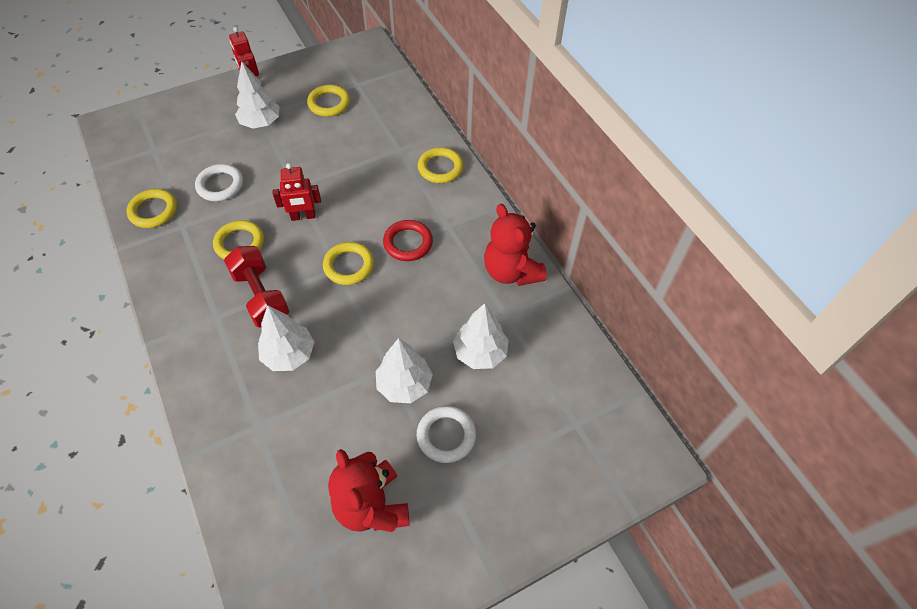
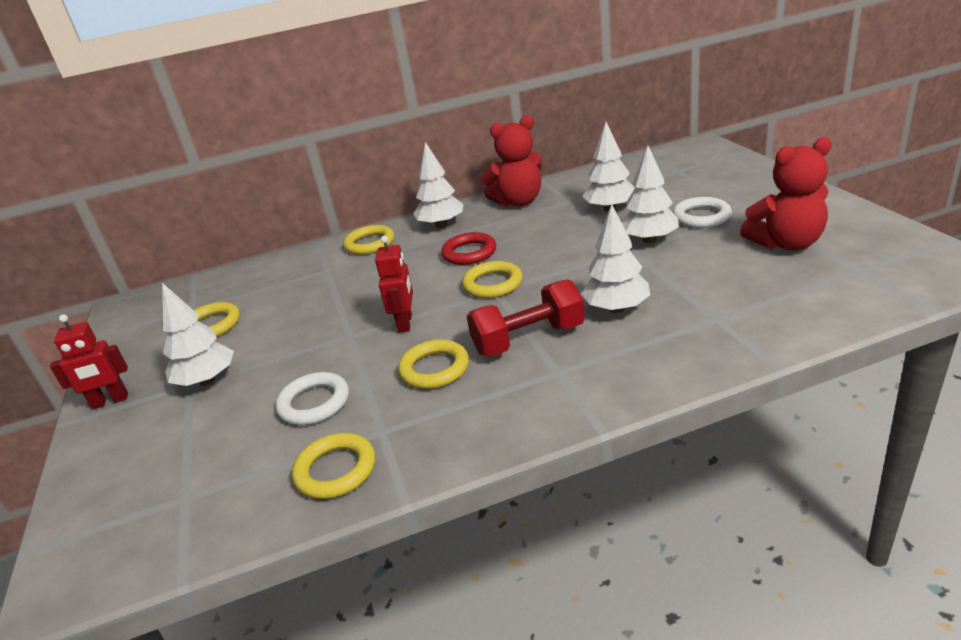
camera: 75 degrees left, 25 degrees down
none -> white tree [414,142,463,228]

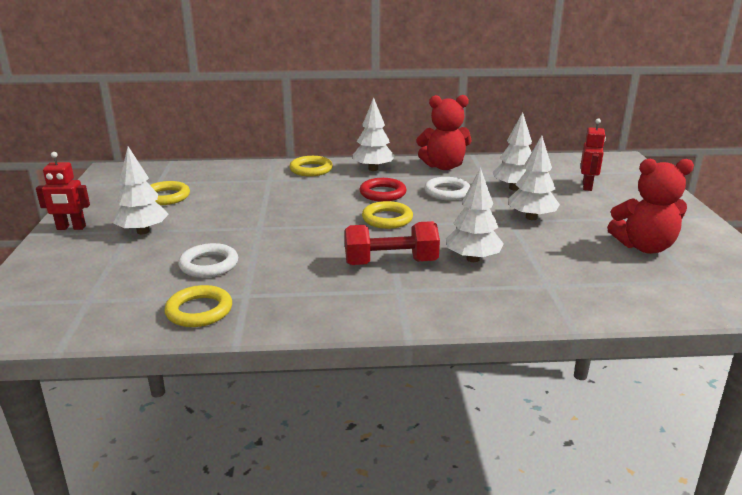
camera: 10 degrees right, 5 degrees down
red robot [375,236,413,333] -> red robot moved to [581,118,606,191]
yellow ring [398,339,469,389] -> none
white ring [673,197,732,228] -> white ring moved to [424,177,471,200]

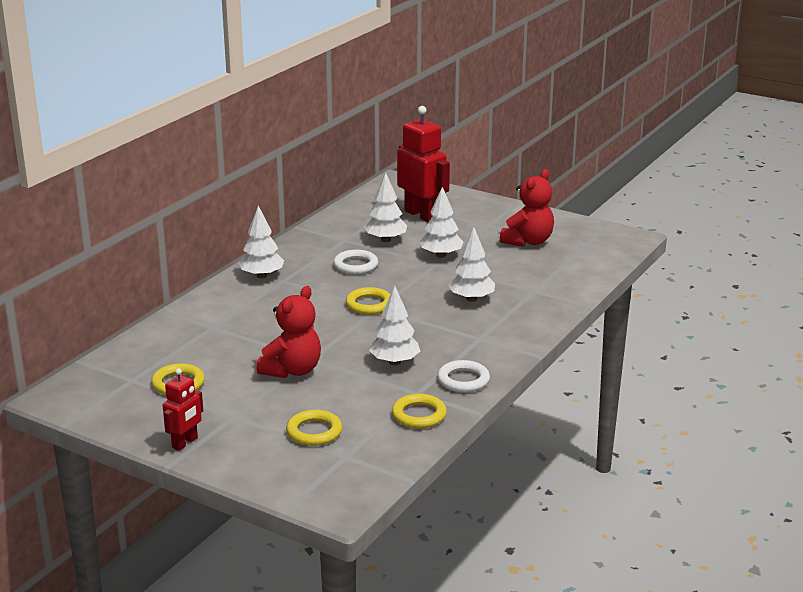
camera: 55 degrees left, 0 degrees up
white tree [113,147,169,234] -> white tree moved to [369,285,420,365]
white ring [178,243,238,278] -> white ring moved to [437,360,490,393]
yellow ring [289,156,333,176] -> yellow ring moved to [286,410,342,446]
red dumbbell [345,221,440,265] -> none
red ring [360,178,407,201] -> none
red teddy bear [416,95,471,170] -> red teddy bear moved to [257,286,321,378]
red robot [581,118,606,191] -> red robot [397,106,450,222], size x1.82

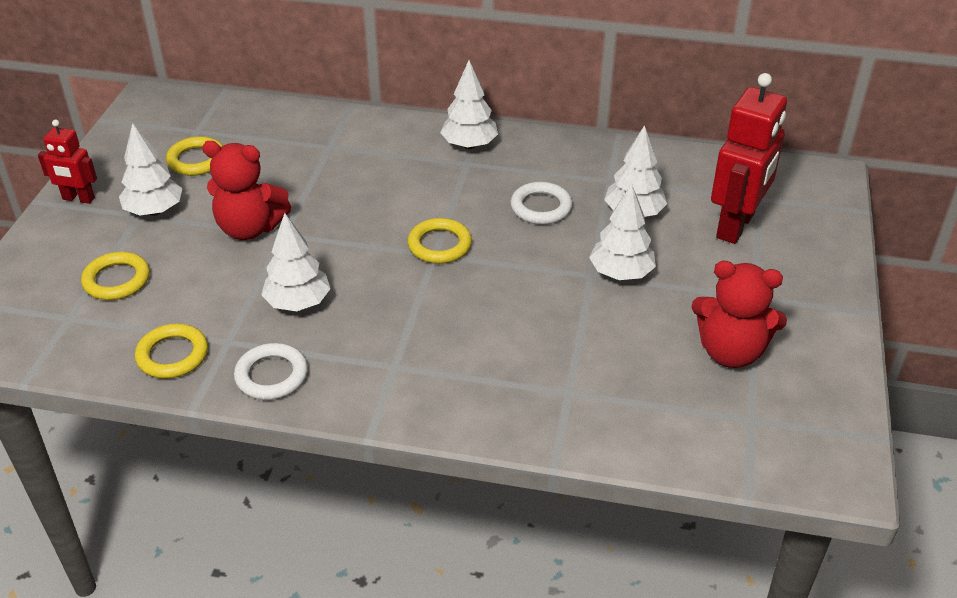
camera: 70 degrees right, 15 degrees up
white tree [449,227,495,302] -> white tree moved to [119,123,182,216]

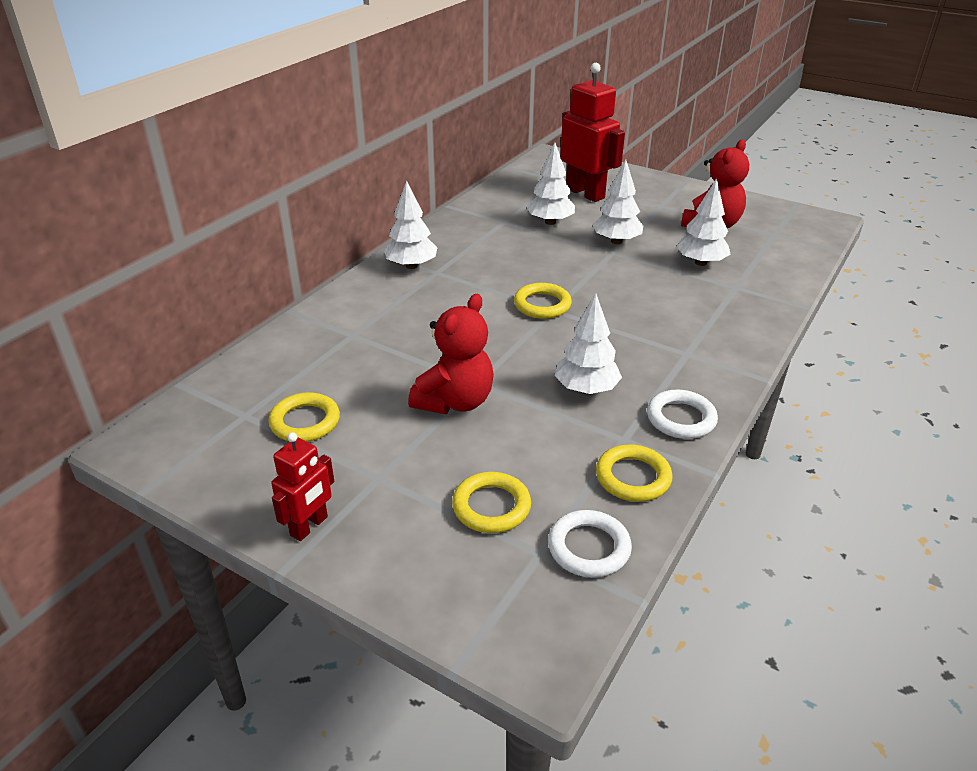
camera: 70 degrees left, 5 degrees down
white tree [119,123,182,216] -> white tree moved to [676,178,731,266]
white ring [510,182,573,224] -> white ring moved to [548,510,632,578]

